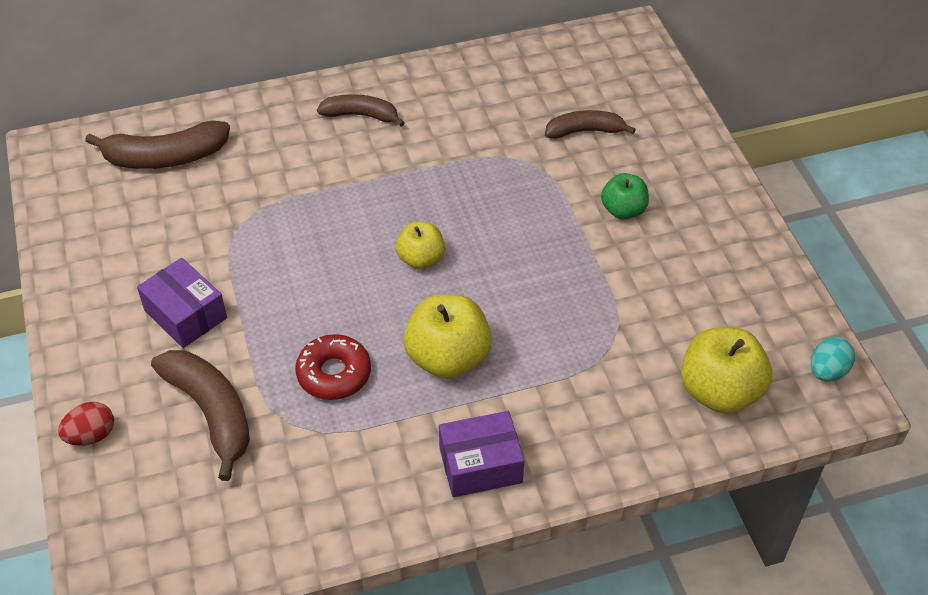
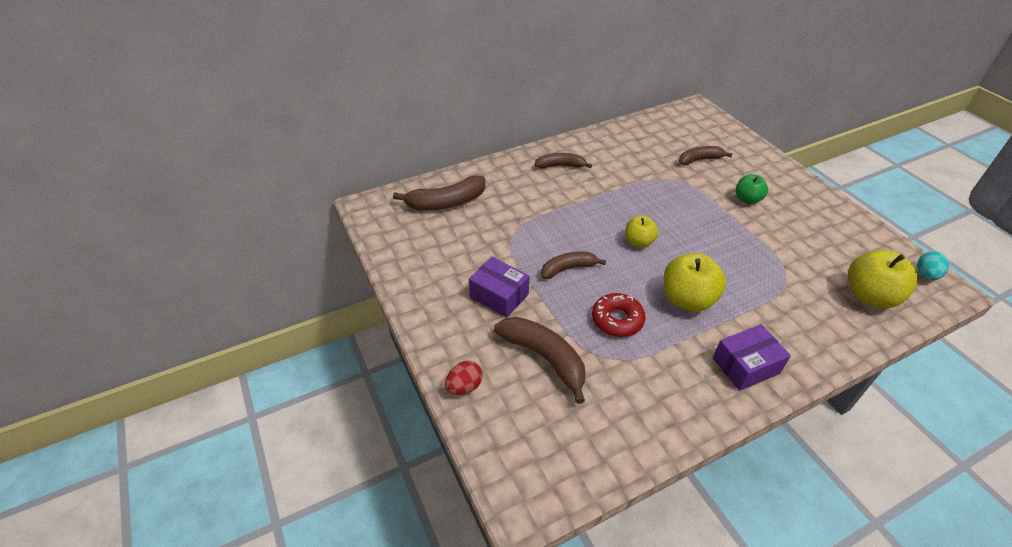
camera: 10 degrees left, 5 degrees down
none -> brown banana [541,252,606,279]

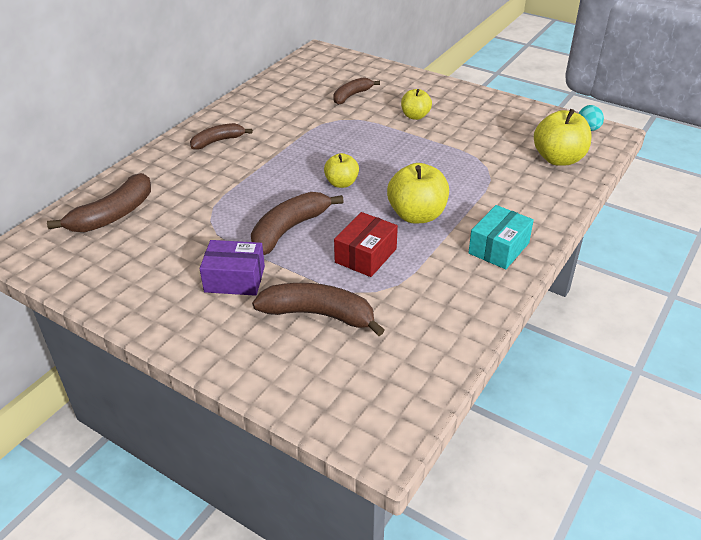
camera: 30 degrees left, 5 degrees down
red egg [445,361,483,395] -> none
brown banana [541,252,606,279] -> brown banana [251,192,344,255], size x1.55
red donut [592,293,645,337] -> red box [334,212,398,277]
purple box [713,324,791,391] -> turquoise box [468,205,534,269]
green apple [736,174,768,204] -> yellow apple [401,89,432,120]

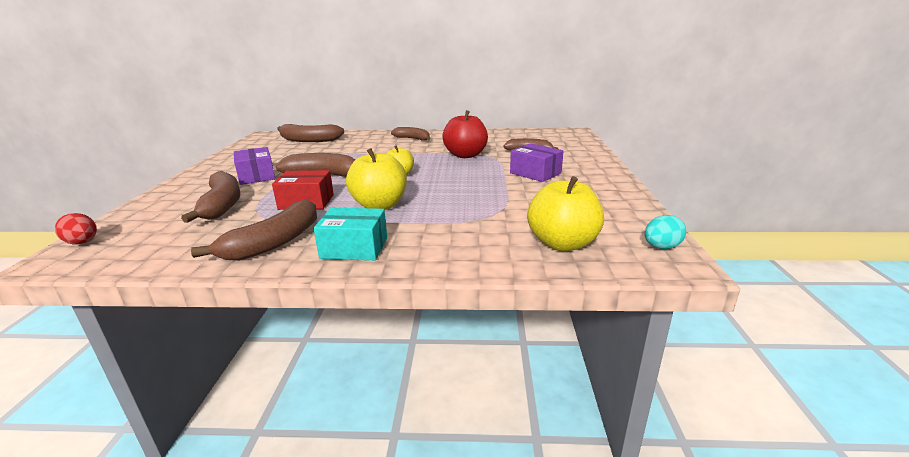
camera: 60 degrees right, 15 degrees down
yellow apple [401,89,432,120] -> purple box [510,143,563,182]
none -> red egg [55,213,97,244]
none -> brown banana [191,199,317,261]
none -> red apple [442,110,488,158]

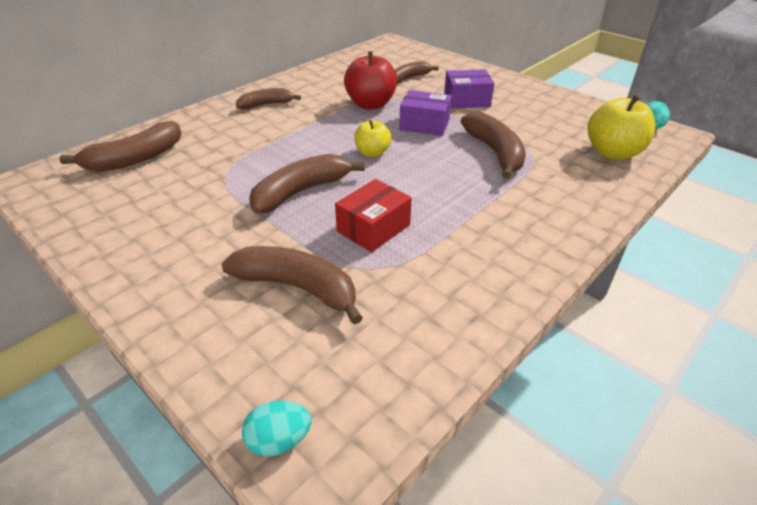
camera: 50 degrees left, 15 degrees up
red egg [55,213,97,244] -> turquoise egg [242,401,311,457]
brown banana [191,199,317,261] -> brown banana moved to [461,112,526,179]
purple box [234,147,275,185] -> purple box moved to [399,90,452,136]
turquoise box [314,208,387,261] -> none
yellow apple [346,148,407,210] -> none

